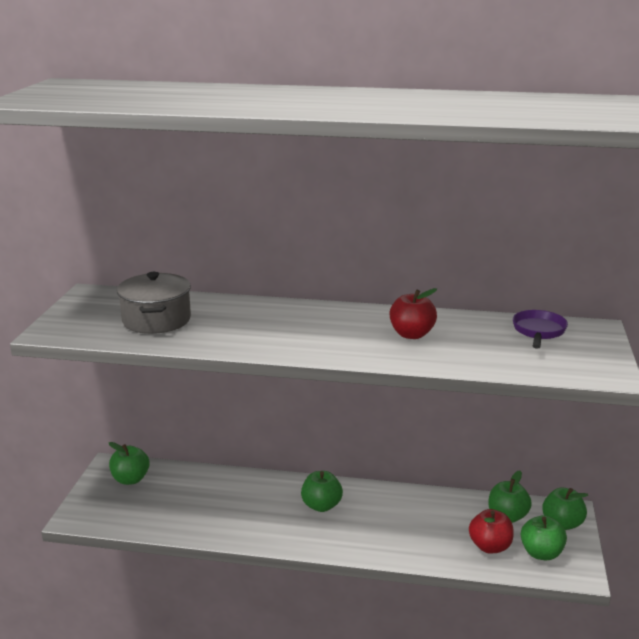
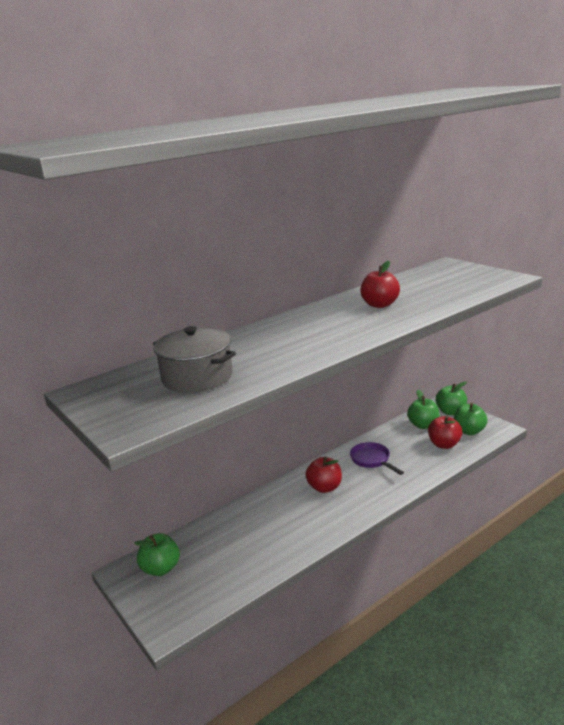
camera: 45 degrees left, 0 degrees up
green apple [301,471,343,512] -> red apple [305,457,342,493]
purple pan [513,310,568,349] -> purple pan moved to [350,442,404,475]

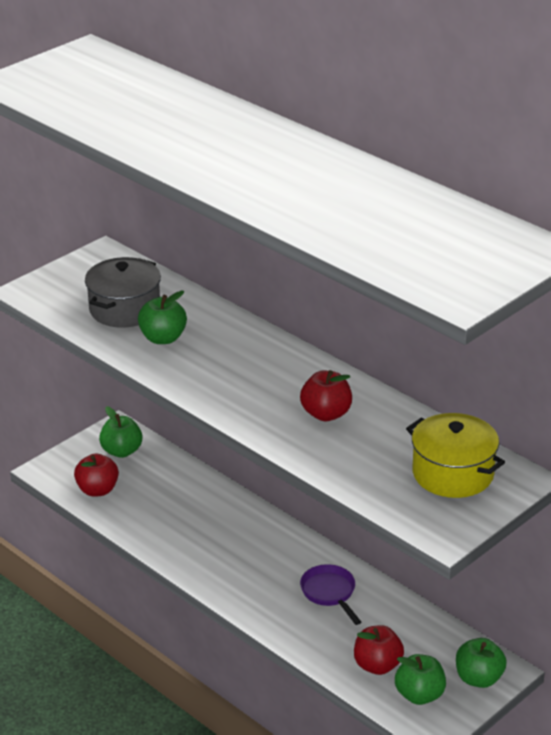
camera: 80 degrees right, 10 degrees up
red apple [305,457,342,493] -> red apple moved to [74,453,119,497]
purple pan [350,442,404,475] -> purple pan turned 75 degrees counterclockwise [300,564,361,625]
green apple [407,390,440,429] -> green apple moved to [138,291,187,344]
none -> yellow pot [406,413,505,498]

